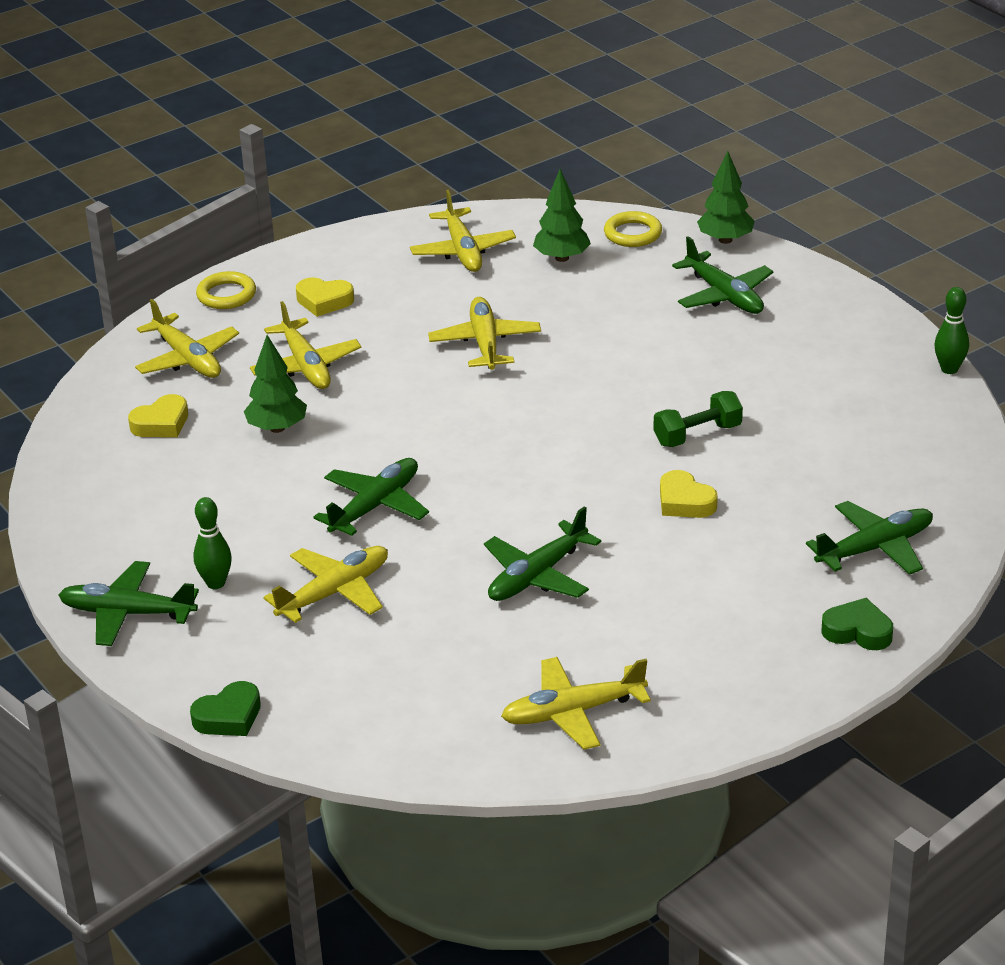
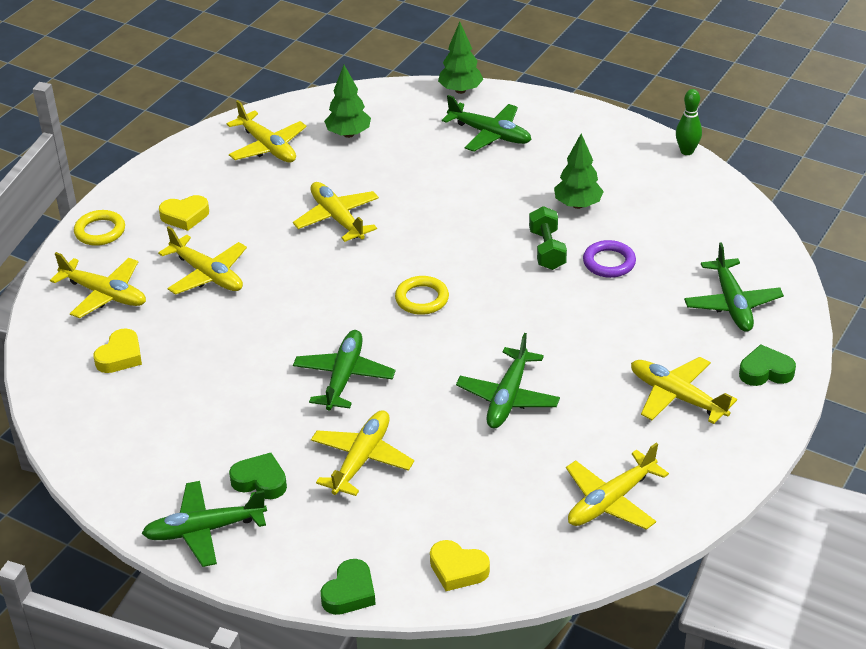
camera: 25 degrees left, 5 degrees up
green bowling pin [194,497,232,589] -> green heart [229,453,287,499]
green tree [244,335,307,433] -> green tree moved to [554,133,604,209]
yellow ring [604,211,662,247] -> yellow ring moved to [395,276,449,315]
green dumbbell [654,391,743,447] -> green dumbbell turned 45 degrees counterclockwise [529,206,567,270]
yellow heart [660,470,718,518] -> yellow heart moved to [430,540,490,591]
green plane [806,501,933,575] -> green plane turned 135 degrees clockwise [684,242,784,332]
none -> purple ring [583,240,636,278]
none -> yellow plane [631,357,737,424]

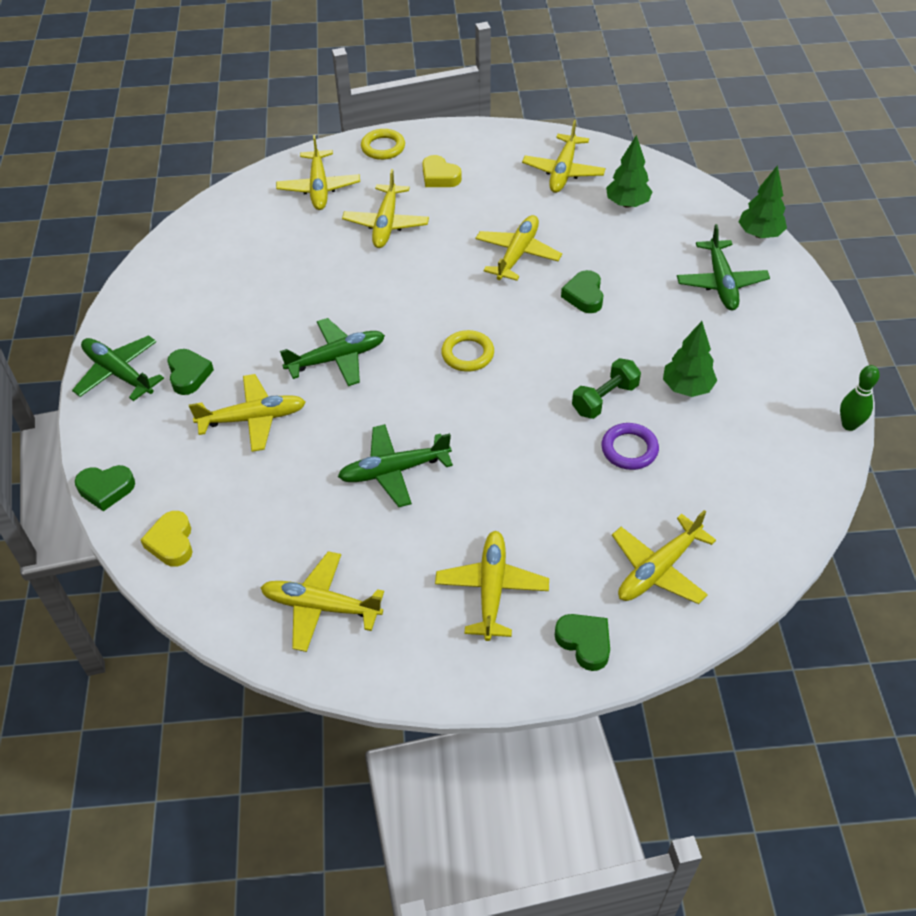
camera: 55 degrees right, 10 degrees up
yellow heart [94,328,142,373] -> none
green plane [684,242,784,332] -> yellow plane [612,510,716,604]
none -> green heart [561,270,604,313]

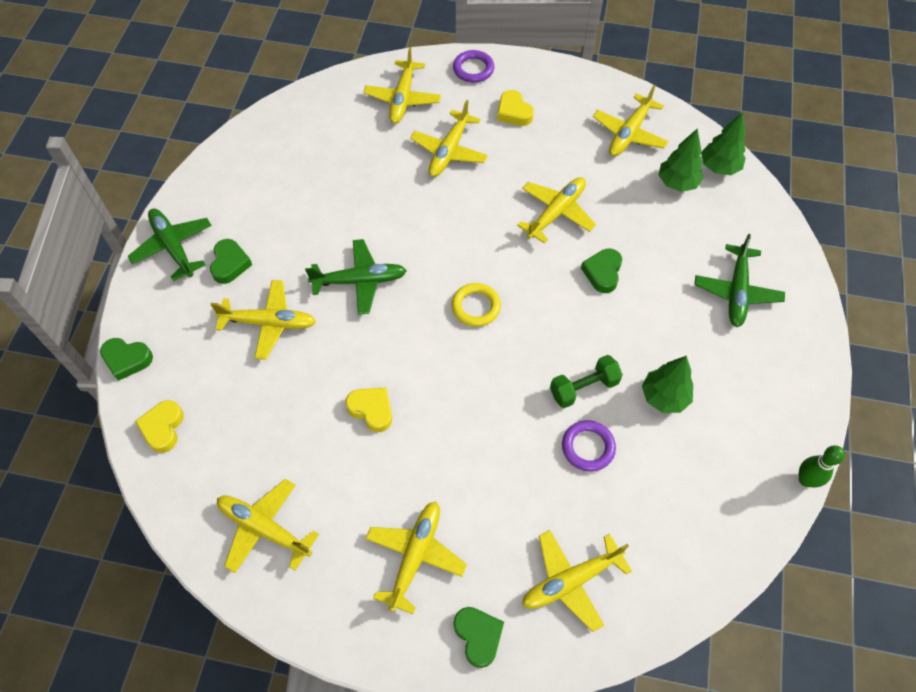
camera: 15 degrees right, 10 degrees up
green plane [338,424,453,507] -> yellow heart [345,387,392,432]
yellow ring [361,129,405,160] -> purple ring [453,50,494,83]
green tree [739,165,787,238] -> green tree moved to [701,112,746,175]

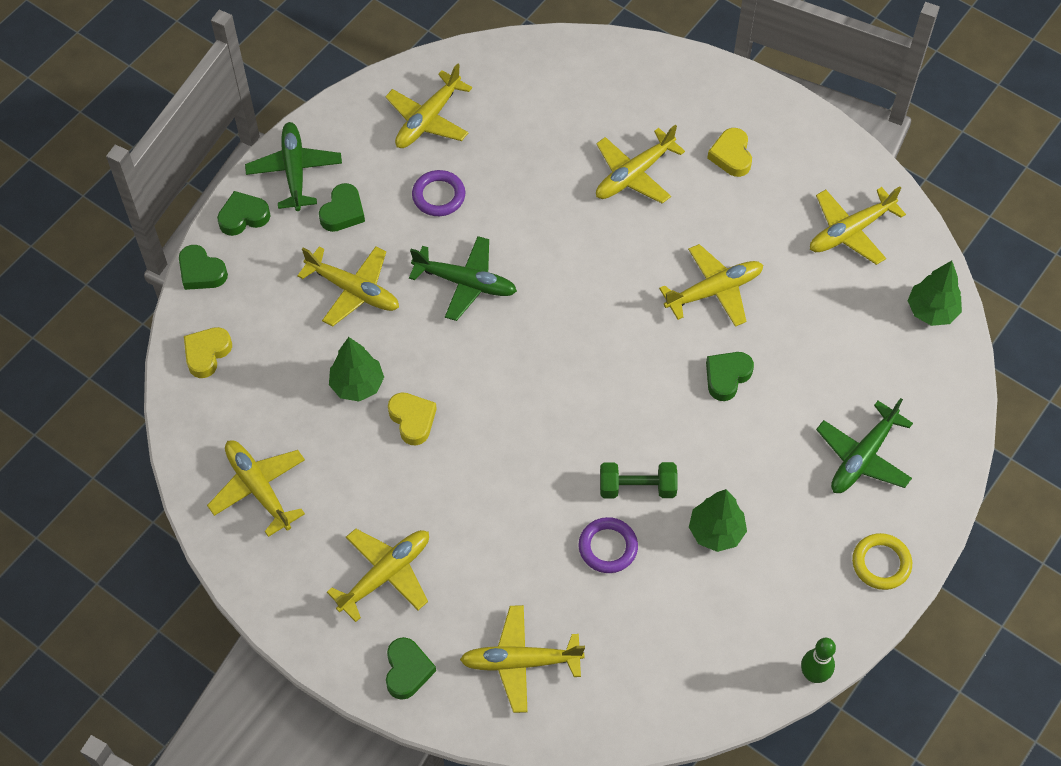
camera: 25 degrees right, 0 degrees up
yellow plane [363,47,441,124] -> yellow plane moved to [385,63,472,148]
yellow ring [451,283,501,327] -> yellow ring moved to [852,533,912,590]
purple ring [453,50,494,83] -> purple ring moved to [412,170,465,216]
green tree [659,128,704,192] -> green tree moved to [329,337,384,402]
none -> green heart [217,191,270,236]

